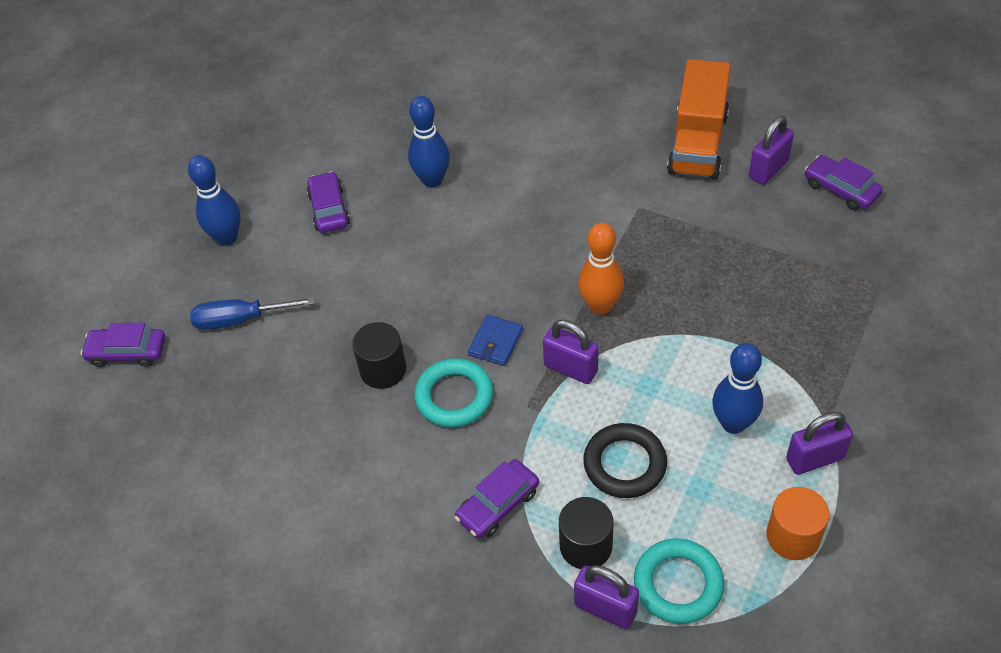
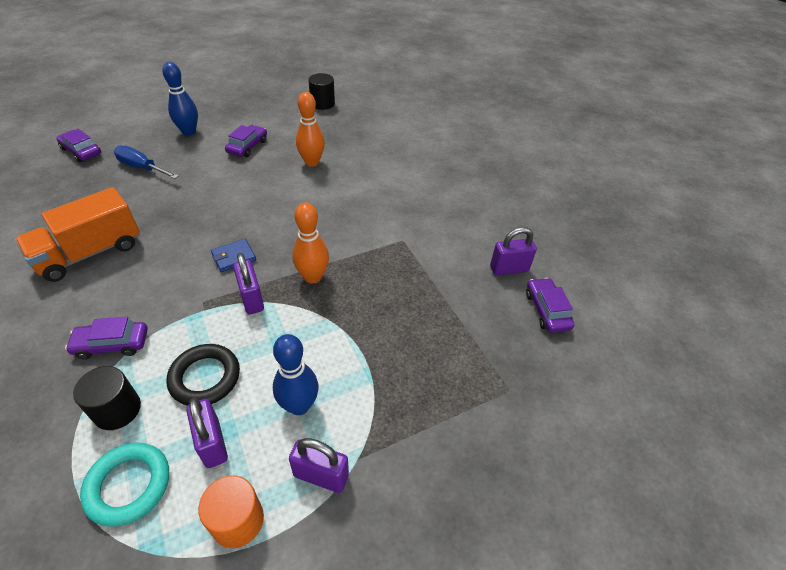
camera: 30 degrees right, 5 degrees down
black cylinder [352,322,406,389] -> black cylinder moved to [308,73,335,110]
blue bowling pin [408,96,450,188] -> orange bowling pin [296,92,325,167]
turquoise ring [414,358,493,427] -> none
purple padlock [574,565,639,629] -> purple padlock moved to [186,397,228,468]
orange truck [667,59,731,179] -> orange truck moved to [15,187,140,282]

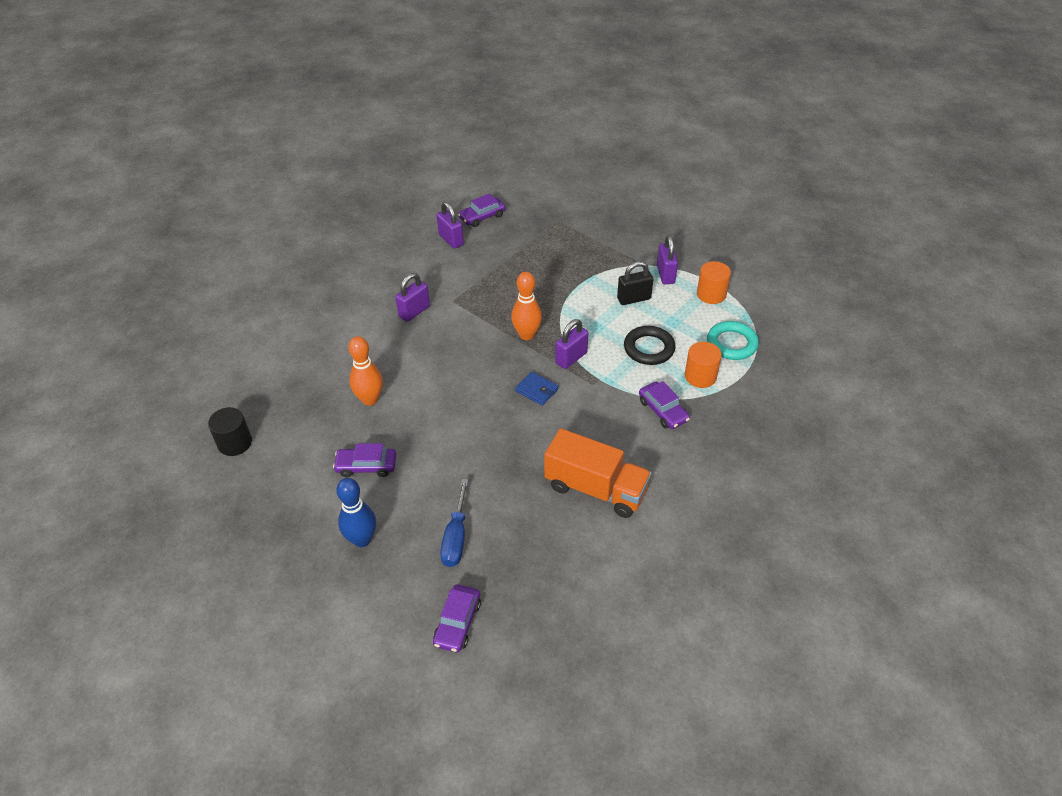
camera: 110 degrees left, 0 degrees up
black cylinder [73,366,141,430] -> orange cylinder [685,342,722,388]
purple padlock [186,397,228,468] -> purple padlock moved to [395,273,430,322]
blue bowling pin [273,334,319,415] -> black padlock [617,261,653,305]

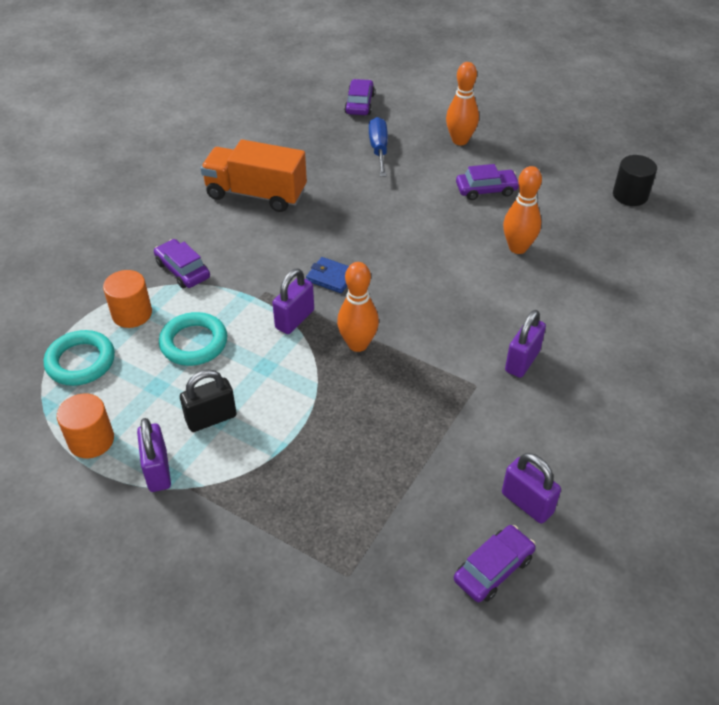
camera: 170 degrees right, 0 degrees up
blue bowling pin [336,478,376,547] -> orange bowling pin [446,62,479,146]
black ring [624,326,675,365] -> turquoise ring [159,312,227,366]

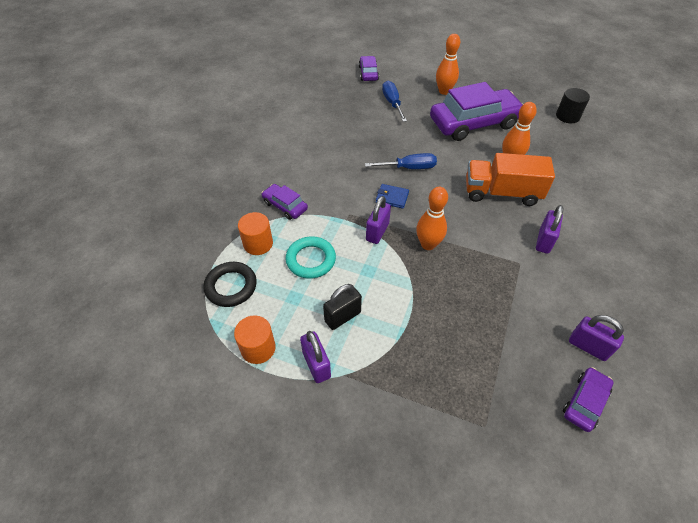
camera: 10 degrees left, 5 degrees up
turquoise ring [44,330,115,386] -> black ring [203,262,257,307]
orange truck [201,139,307,212] -> orange truck moved to [466,153,555,206]
purple car [456,164,519,200] -> purple car [430,82,523,141], size x2.15
none -> blue screwdriver [365,153,437,169]

